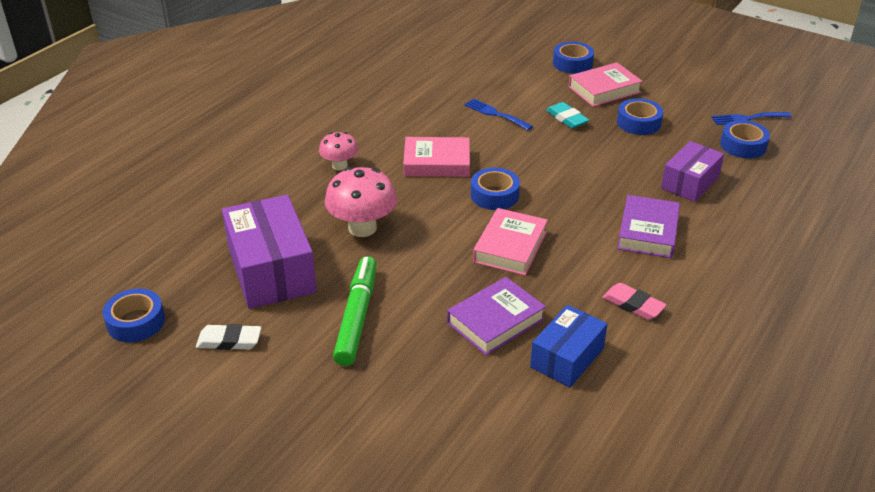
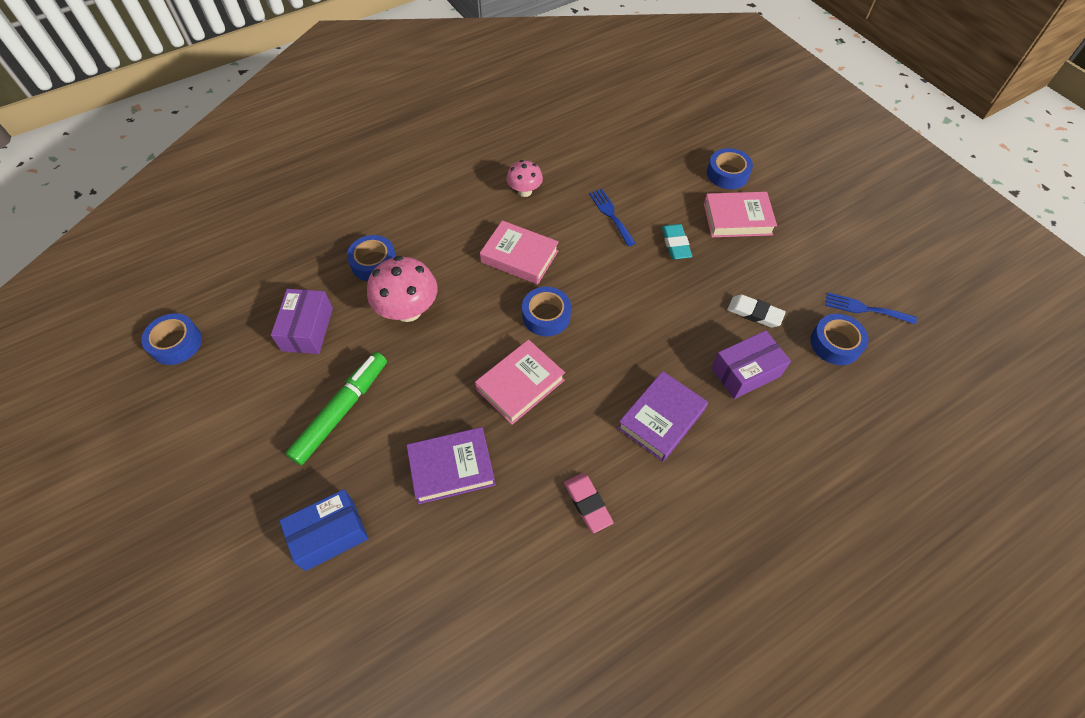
camera: 25 degrees right, 20 degrees up
white eraser [196,324,261,350] -> white eraser moved to [727,294,786,328]
purple box [222,195,317,309] -> purple box [271,289,333,354], size x0.62
pink mushroom [319,132,358,171] -> pink mushroom moved to [506,160,543,197]
blue box [530,305,607,388] -> blue box moved to [279,489,369,571]
blue tape [617,98,663,135] -> blue tape moved to [347,235,396,281]

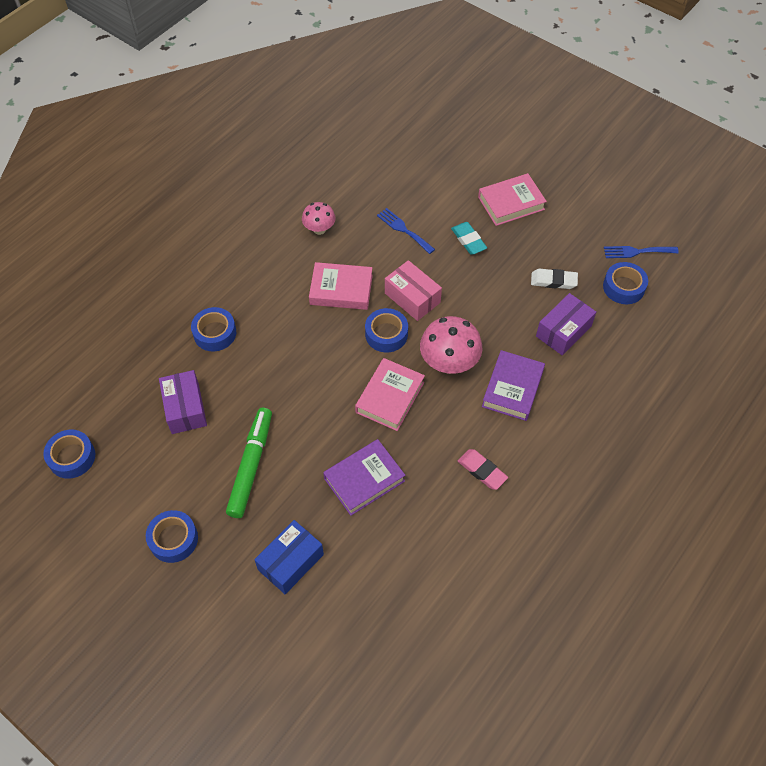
camera: 20 degrees left, 0 degrees up
pink mushroom [367,256,437,322] -> pink mushroom moved to [420,316,482,374]
blue tape [707,148,753,189] -> blue tape moved to [146,510,198,563]
none -> pink box [385,260,442,321]

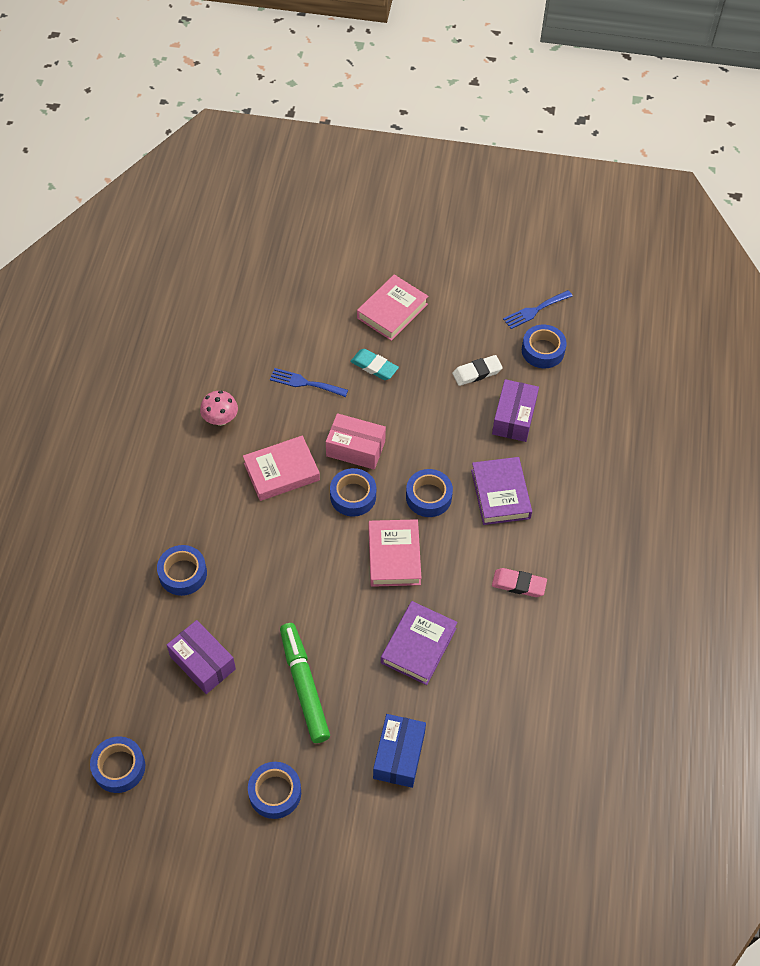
camera: 30 degrees left, 0 degrees up
pink mushroom [420,316,482,374] -> blue tape [406,469,453,517]

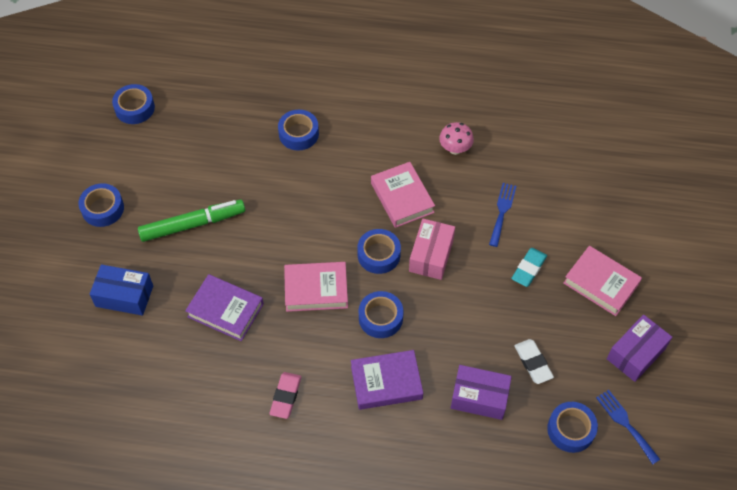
camera: 90 degrees right, 0 degrees up
purple box [167,620,236,694] -> purple box moved to [607,314,672,382]

